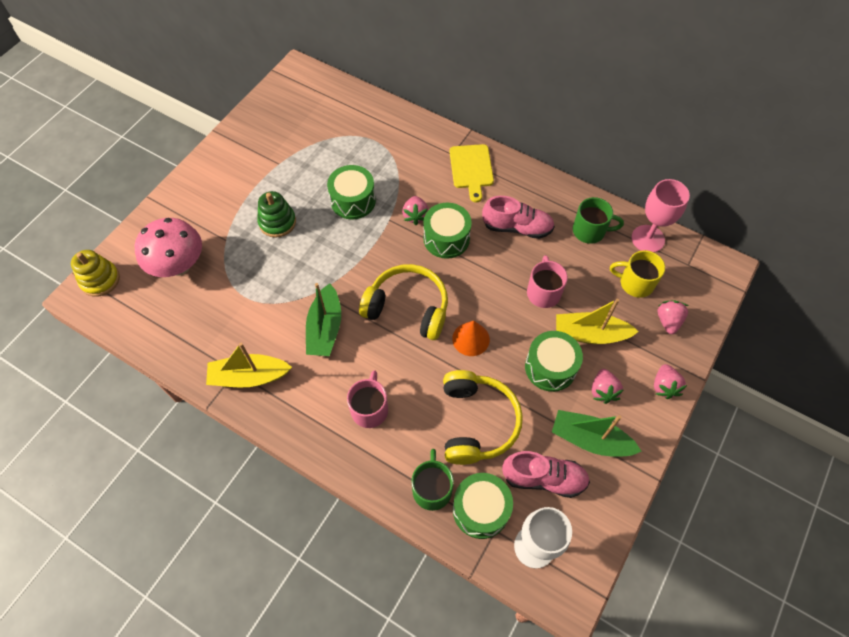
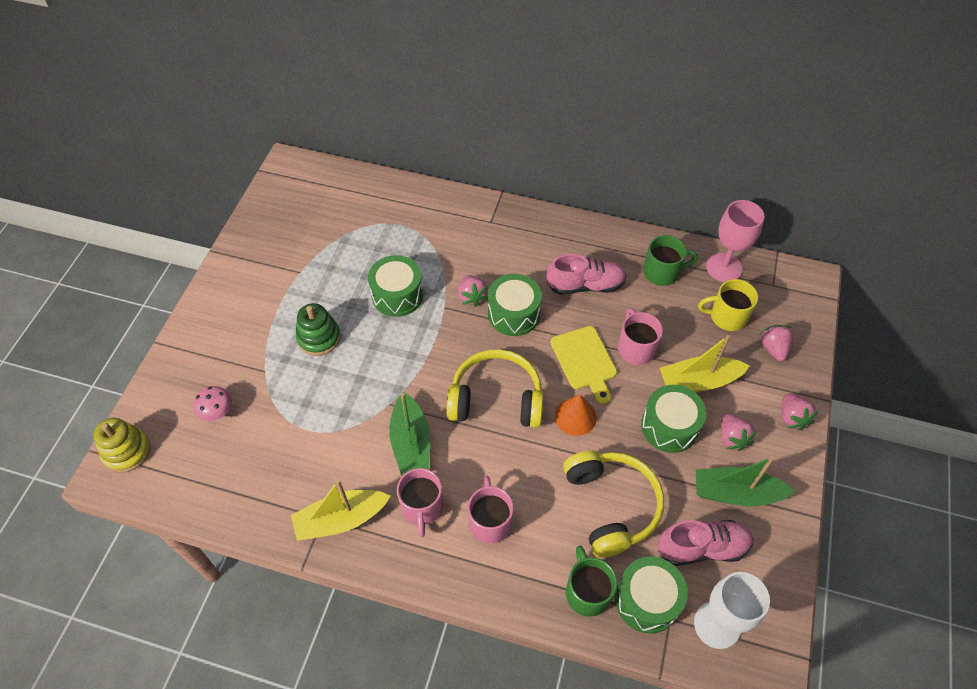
camera: 15 degrees left, 5 degrees down
pink mushroom [135,218,202,277] -> pink mushroom [193,386,232,421], size x0.50
yellow cutting board [450,144,494,203] -> yellow cutting board moved to [551,326,617,404]
none -> pink mug [397,468,444,537]

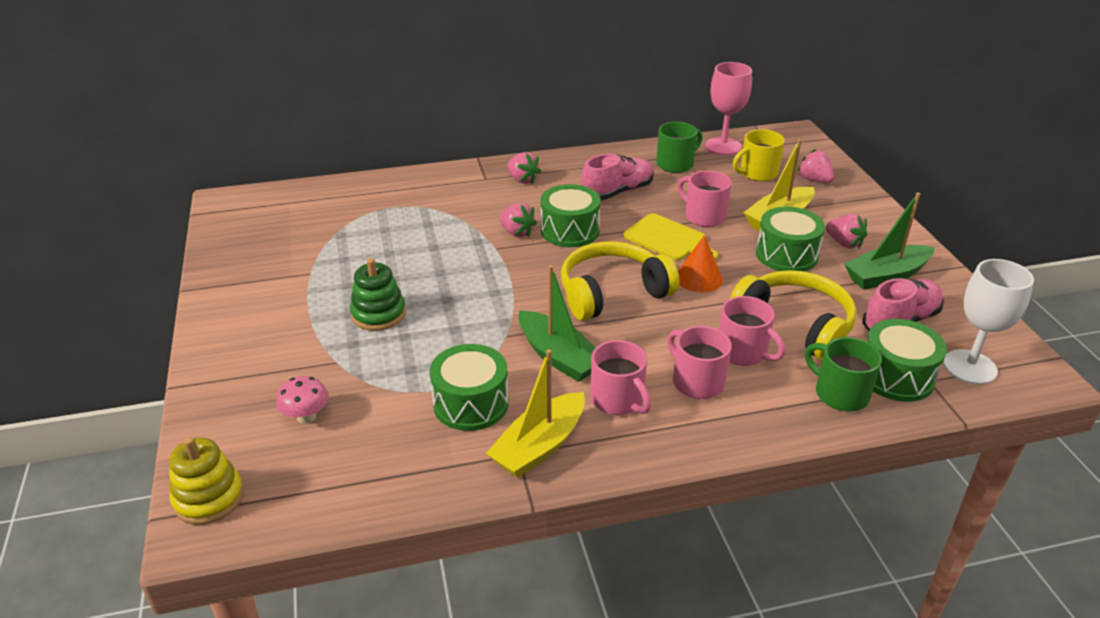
camera: 30 degrees left, 20 degrees down
green drum [368,255,423,317] -> green drum moved to [430,344,509,431]
pink strawberry [782,394,818,430] -> pink strawberry moved to [507,152,541,184]
none -> pink mug [719,296,785,366]

